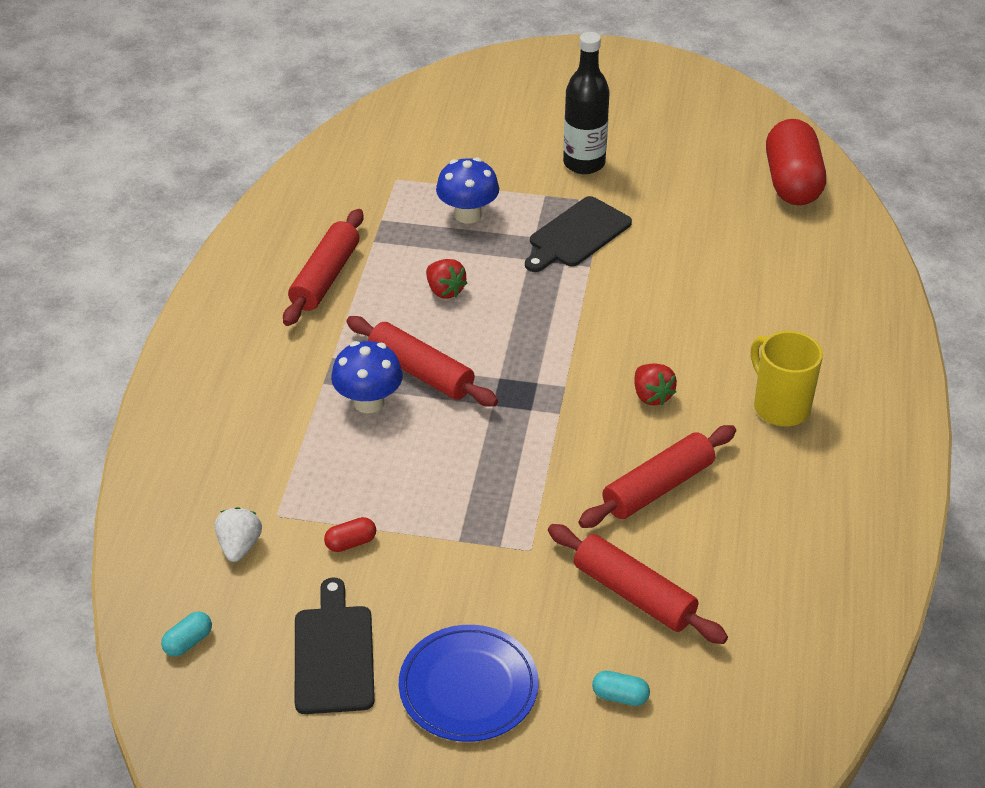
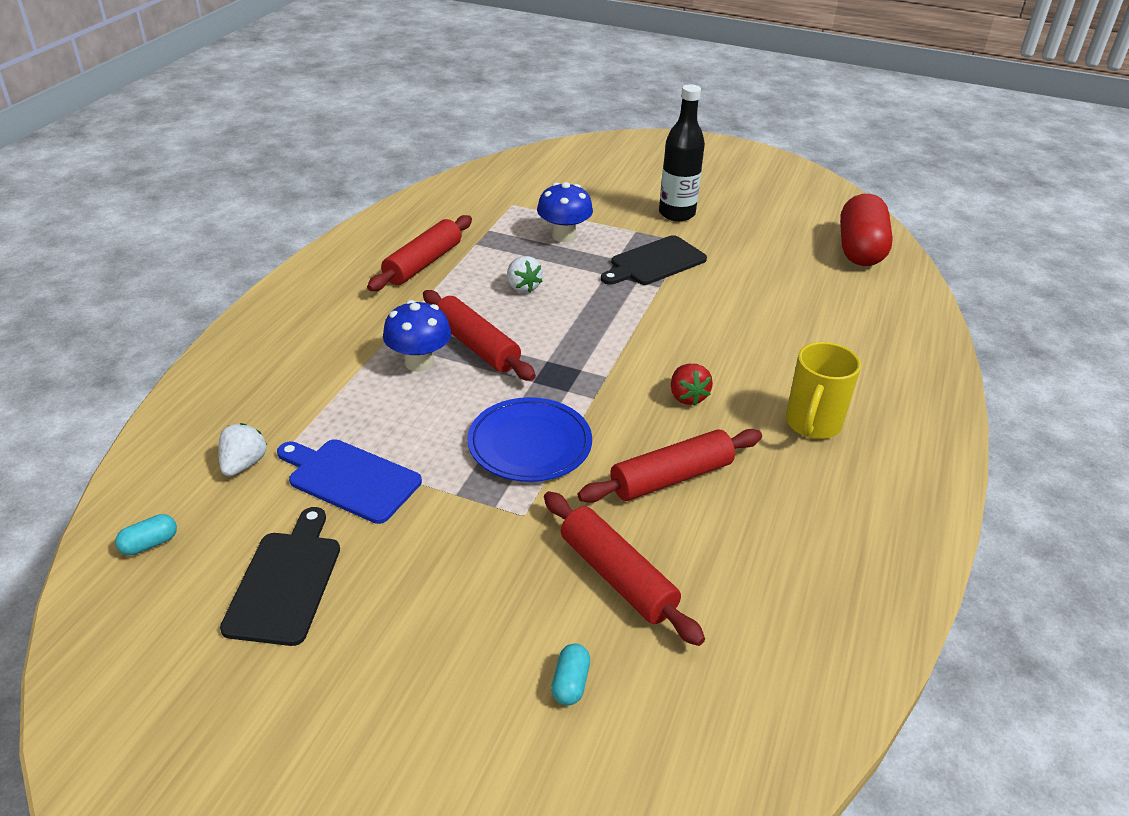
camera: 10 degrees right, 5 degrees down
red capsule [324,517,376,552] -> blue cutting board [277,439,422,524]
blue plate [399,625,539,742] -> blue plate moved to [467,397,592,482]
red strawberry [426,259,467,299] -> white strawberry [507,256,543,293]
turquoise capsule [592,671,650,706] -> turquoise capsule turned 75 degrees clockwise [551,644,590,706]
yellow mug [751,331,823,426] -> yellow mug turned 135 degrees counterclockwise [786,342,861,439]

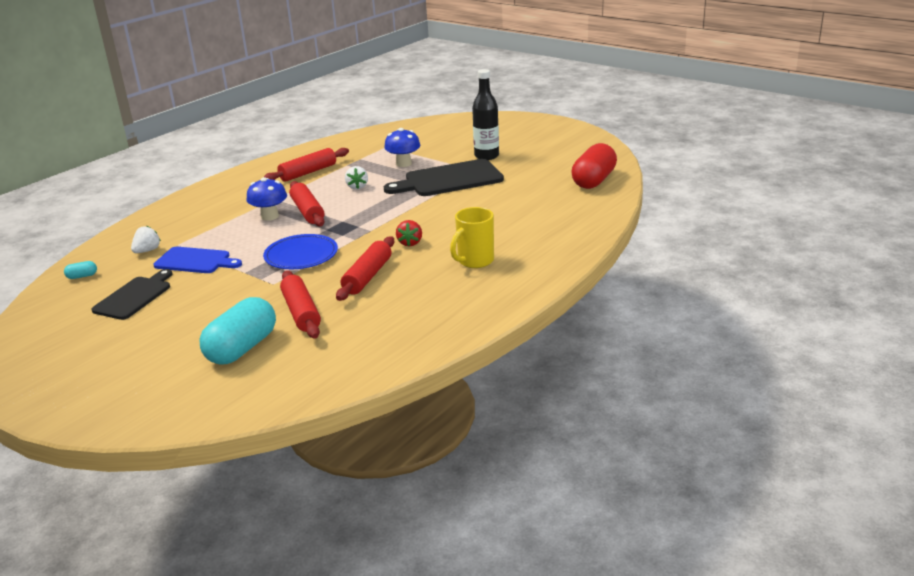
camera: 20 degrees right, 10 degrees down
blue cutting board [277,439,422,524] -> blue cutting board turned 150 degrees clockwise [153,247,242,273]
turquoise capsule [551,644,590,706] -> turquoise capsule [199,297,276,365], size x2.49
red rolling pin [578,429,762,503] -> red rolling pin turned 60 degrees counterclockwise [336,236,394,301]
black cutting board [601,235,707,285] -> black cutting board [384,159,504,196], size x1.56

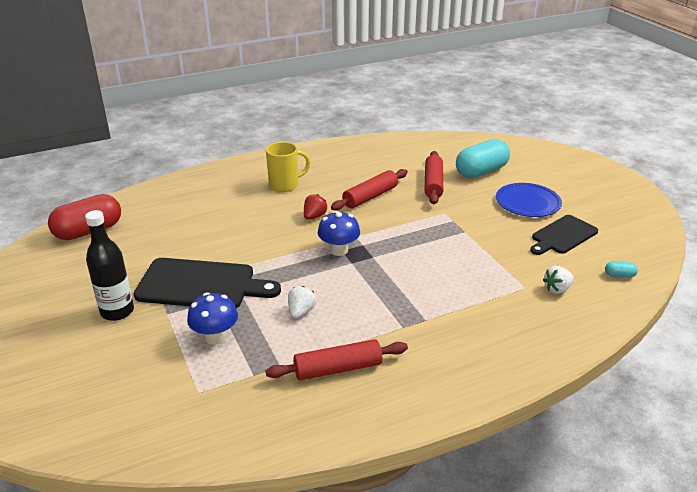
camera: 155 degrees left, 5 degrees up
blue cutting board [153,247,242,273] -> none
blue mushroom [247,177,287,221] -> blue mushroom moved to [318,211,360,256]
blue plate [263,234,338,269] -> blue plate moved to [496,183,562,217]
red rolling pin [289,181,324,227] -> none

